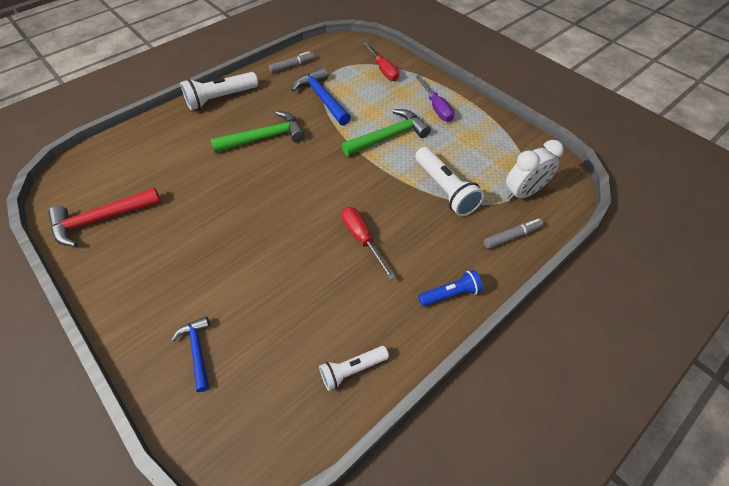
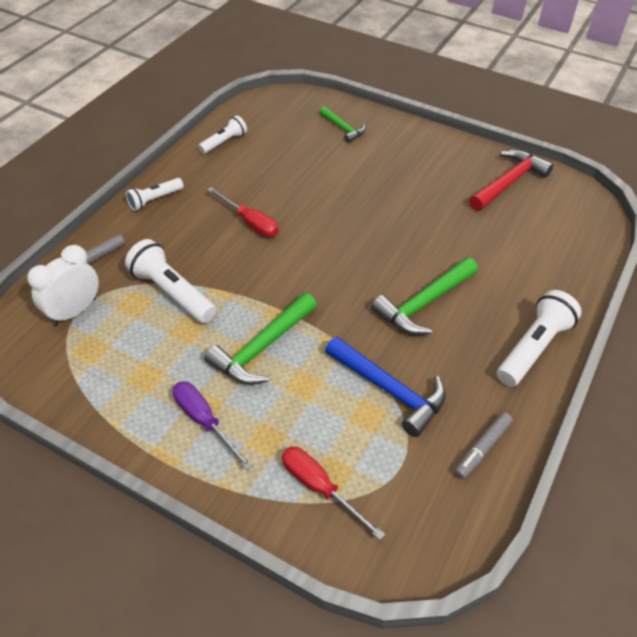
camera: 160 degrees right, 5 degrees down
blue hammer [172,316,210,392] -> green hammer [319,106,366,143]
blue flashlight [418,270,483,306] -> white flashlight [126,178,184,211]

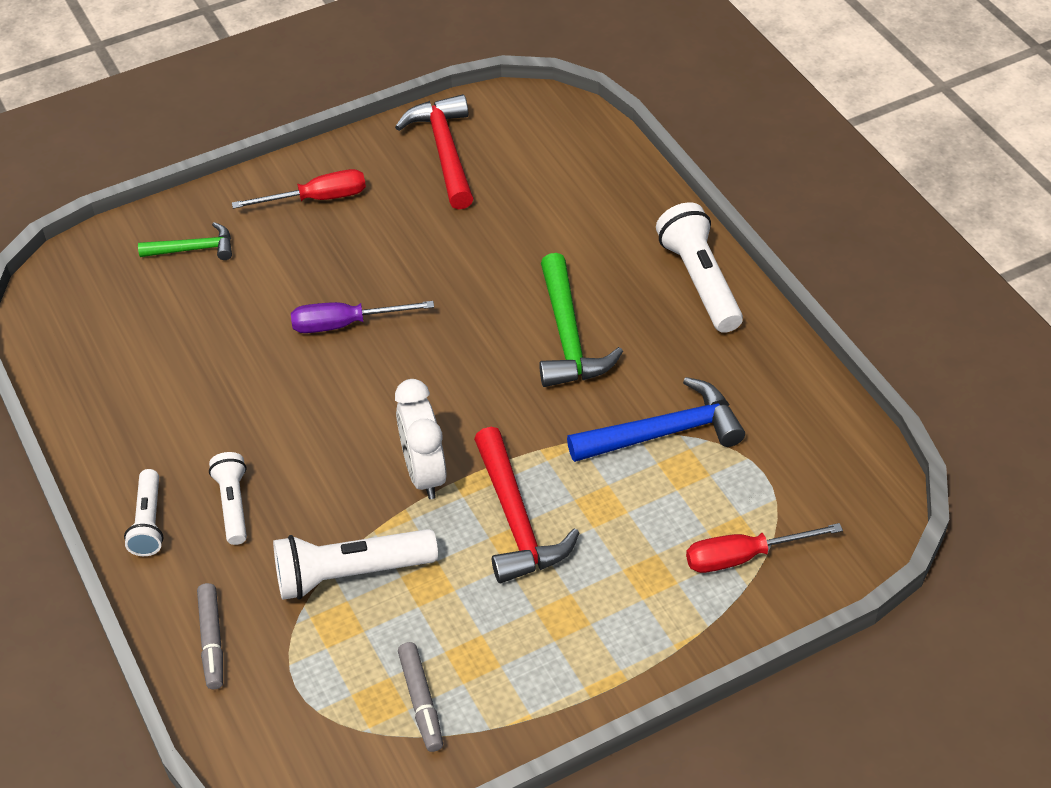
camera: 55 degrees left, 0 degrees up
white clock [27,245,99,326] -> white clock moved to [395,379,446,499]
purple screwdriver [173,382,253,470] -> purple screwdriver moved to [291,301,434,333]
white flashlight [198,115,247,154] -> white flashlight moved to [209,452,247,545]
green hammer [204,293,317,385] -> red hammer [474,427,580,583]
red screwdriver [207,187,279,237] -> red screwdriver moved to [232,169,366,209]
grey marker [454,412,513,479] -> grey marker moved to [398,642,443,752]

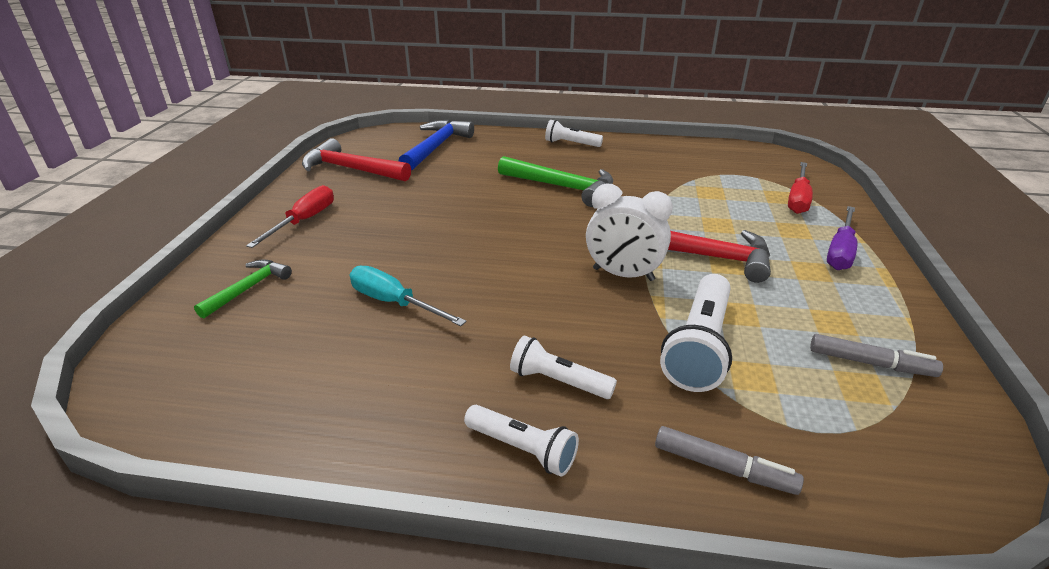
camera: 55 degrees left, 15 degrees down
purple screwdriver [291,301,434,333] -> purple screwdriver moved to [827,206,857,270]
blue hammer [567,377,745,462] -> blue hammer moved to [399,120,474,171]
white flashlight [656,202,743,333] -> white flashlight [545,120,603,147], size x0.61
none -> turquoise screwdriver [349,266,467,326]

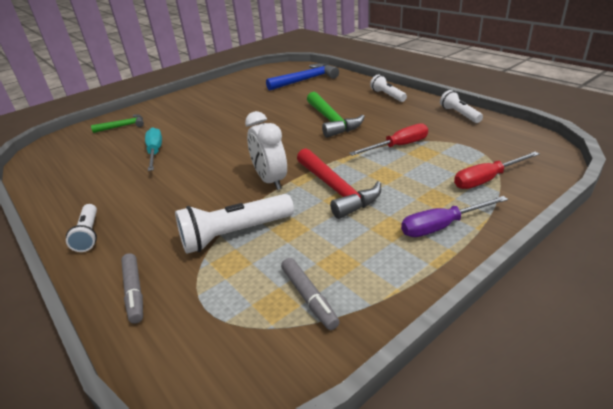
camera: 45 degrees right, 0 degrees up
red screwdriver [246,185,334,248] -> red screwdriver moved to [349,123,428,156]
red hammer [302,138,411,182] -> none
white flashlight [510,335,617,399] -> white flashlight moved to [440,90,483,123]

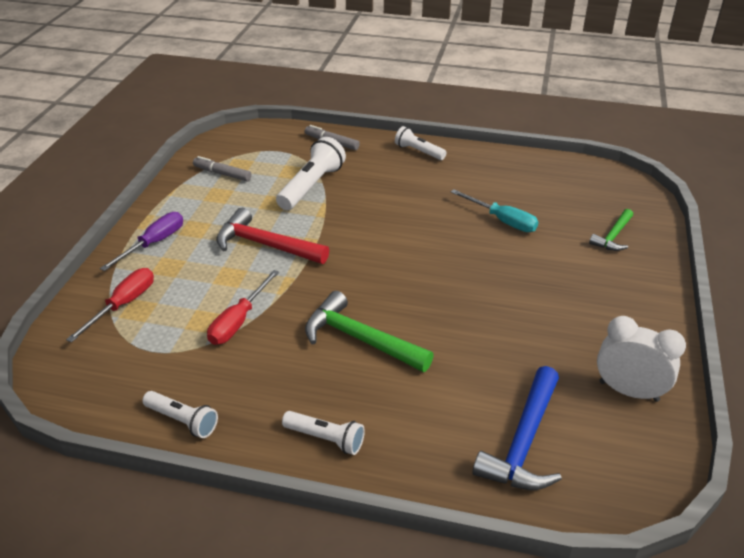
camera: 140 degrees right, 5 degrees up
white clock [245,111,287,190] -> white clock moved to [597,316,686,402]

